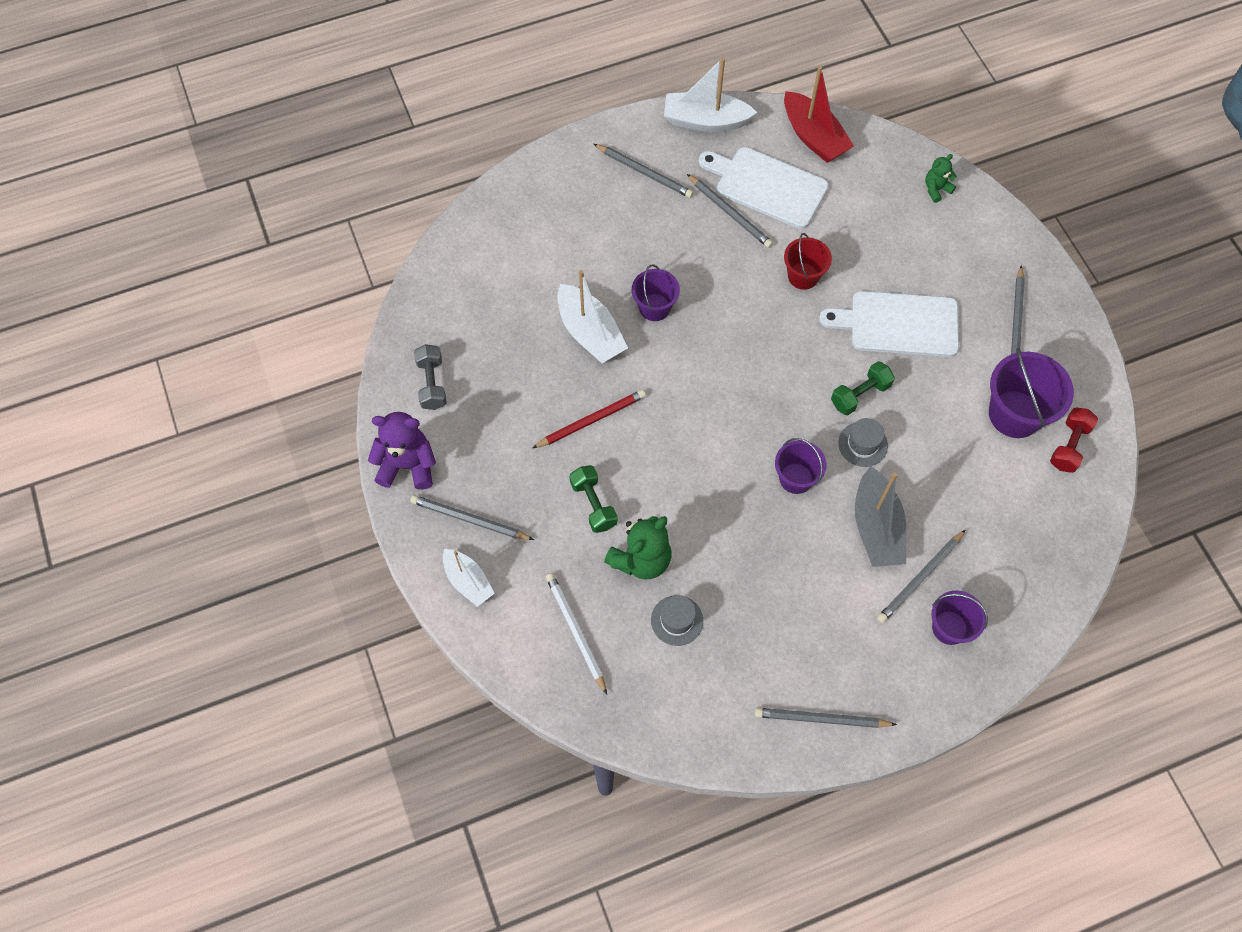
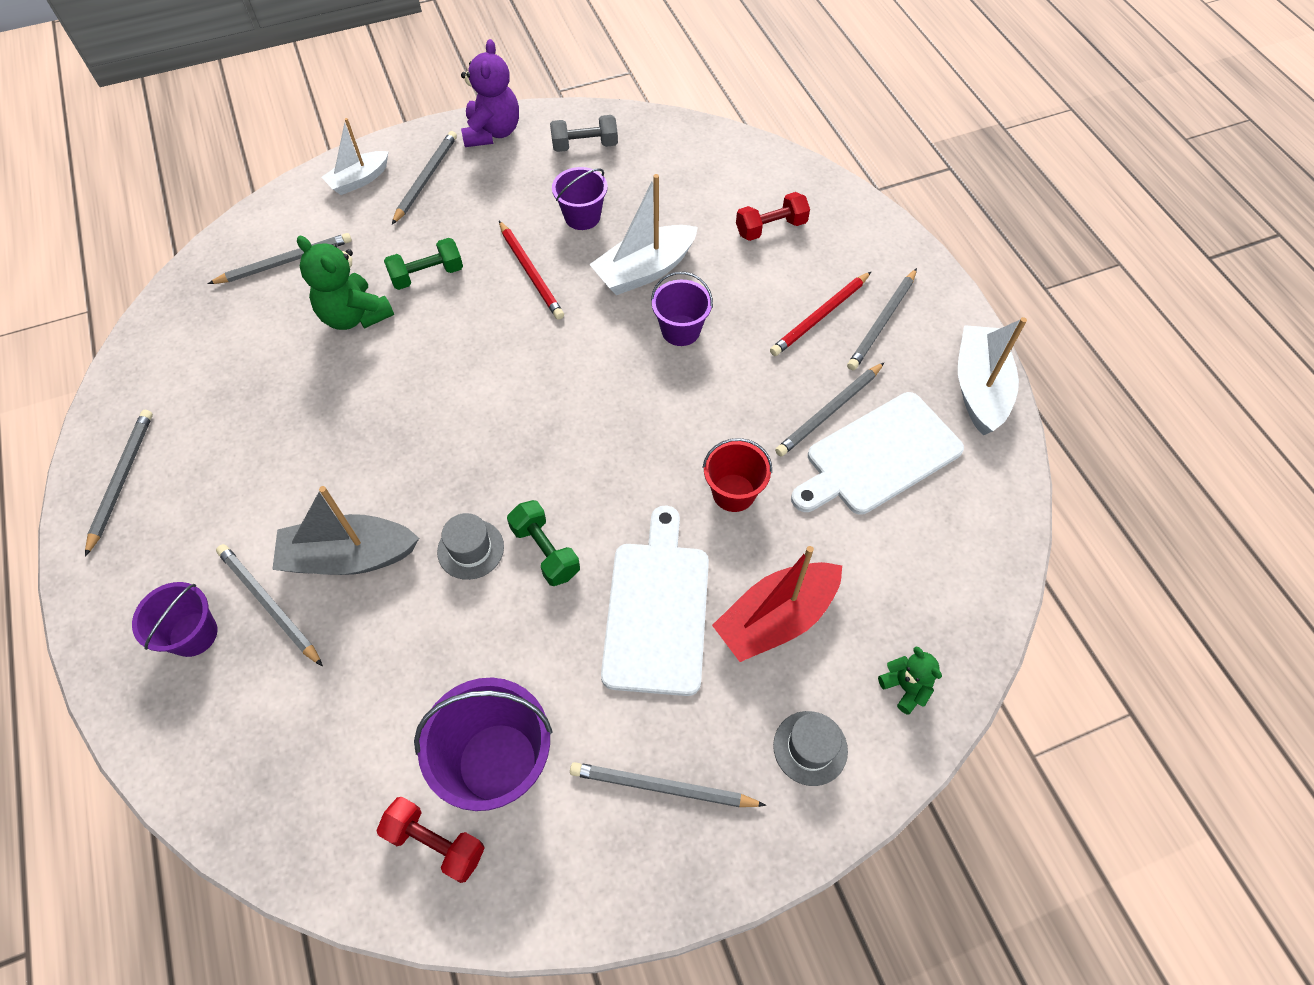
camera: 90 degrees right, 5 degrees down
white pencil [546,573,607,695] -> grey pencil [208,233,352,284]
grey hat [651,595,703,646] -> grey hat moved to [773,711,848,786]
white cutting board [699,147,829,229] -> white cutting board turned 150 degrees counterclockwise [791,392,964,515]
purple bucket [775,438,826,494] -> purple bucket moved to [552,167,608,230]
red boat [784,66,854,163] -> red boat moved to [712,546,842,662]
none -> red dumbbell [736,192,810,241]
none -> red pencil [770,272,871,356]

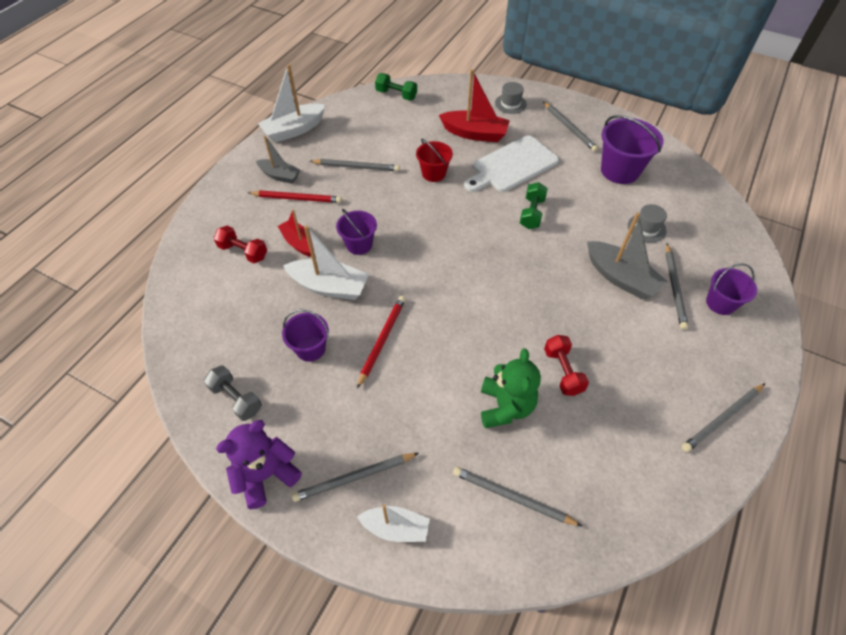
camera: 130 degrees left, 5 degrees down
red dumbbell [376,797,485,883] -> red dumbbell moved to [544,335,589,396]
green dumbbell [384,238,463,290] -> green dumbbell moved to [375,73,417,100]
grey hat [437,513,504,580] -> grey hat moved to [628,204,667,243]
white cutting board [791,392,964,515] -> none
grey pencil [847,268,917,370] -> grey boat [256,136,300,184]
green teddy bear [878,646,942,715] -> none
none -> red boat [278,209,314,257]

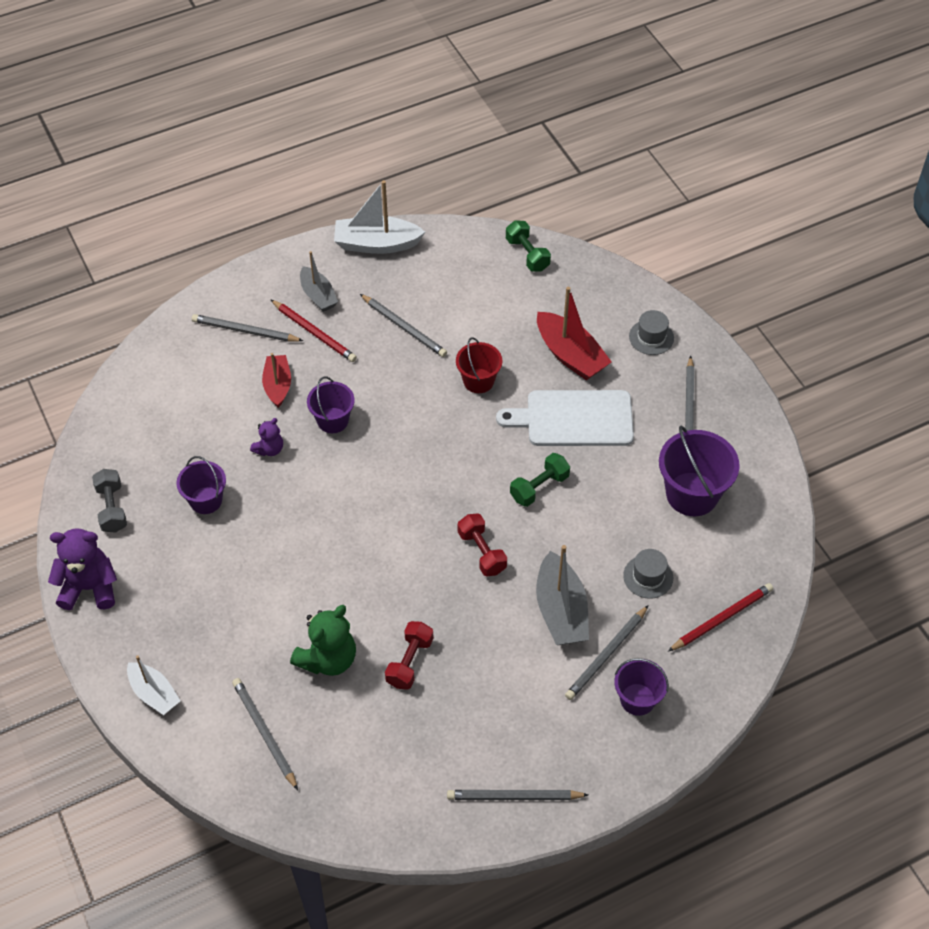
camera: 35 degrees right, 0 degrees up
red dumbbell [214,226,267,263] -> red dumbbell moved to [458,513,507,576]
white boat [283,225,369,300] -> purple teddy bear [250,418,283,456]
grey pencil [291,453,419,502] -> grey pencil moved to [192,314,304,342]
red pencil [357,296,406,389] -> red pencil moved to [668,583,773,651]

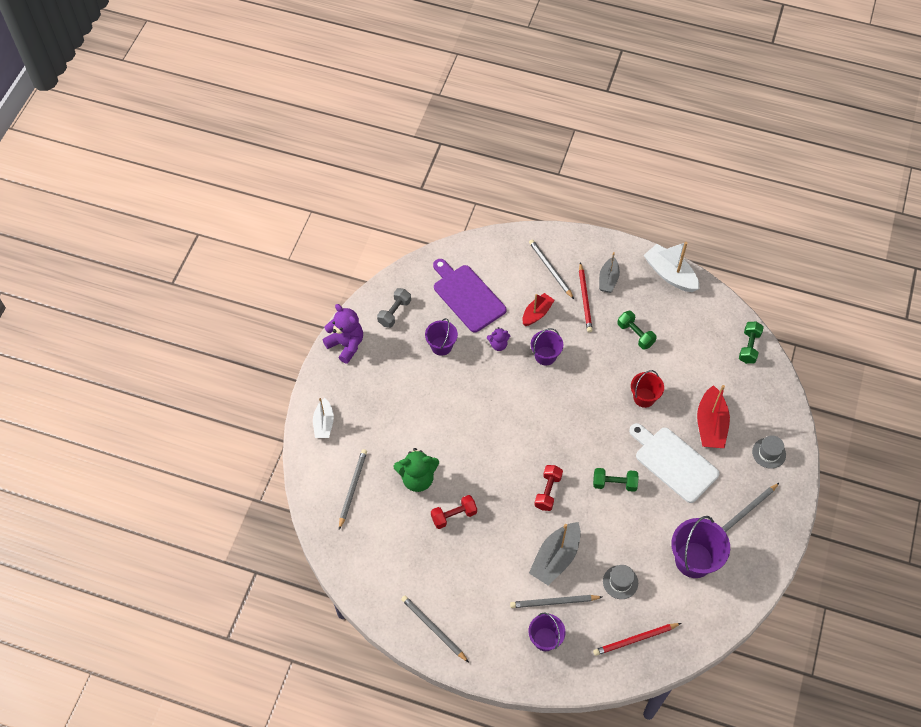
camera: 45 degrees right, 5 degrees up
grey pencil [360,294,447,357] -> green dumbbell [617,311,657,350]
red pencil [668,583,773,651] -> red pencil turned 150 degrees clockwise [593,623,681,656]
none -> purple cutting board [433,259,506,332]

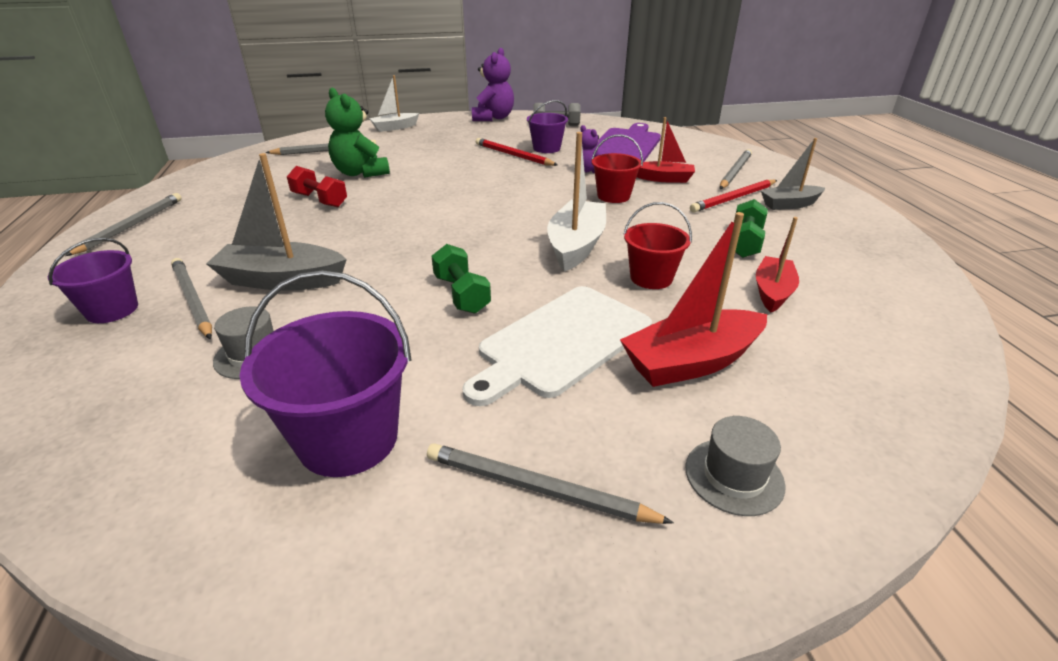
camera: 60 degrees right, 25 degrees down
purple bucket [531,328,563,365] -> red bucket [592,134,643,203]
red dumbbell [534,465,563,511] -> none
red pencil [593,623,681,656] -> red pencil moved to [476,138,558,166]
white cutting board [629,423,720,503] -> white cutting board turned 150 degrees counterclockwise [462,286,652,406]
white boat [644,242,700,292] -> white boat moved to [547,132,606,272]
green dumbbell [739,321,764,364] -> none
none -> red boat [756,217,799,312]

